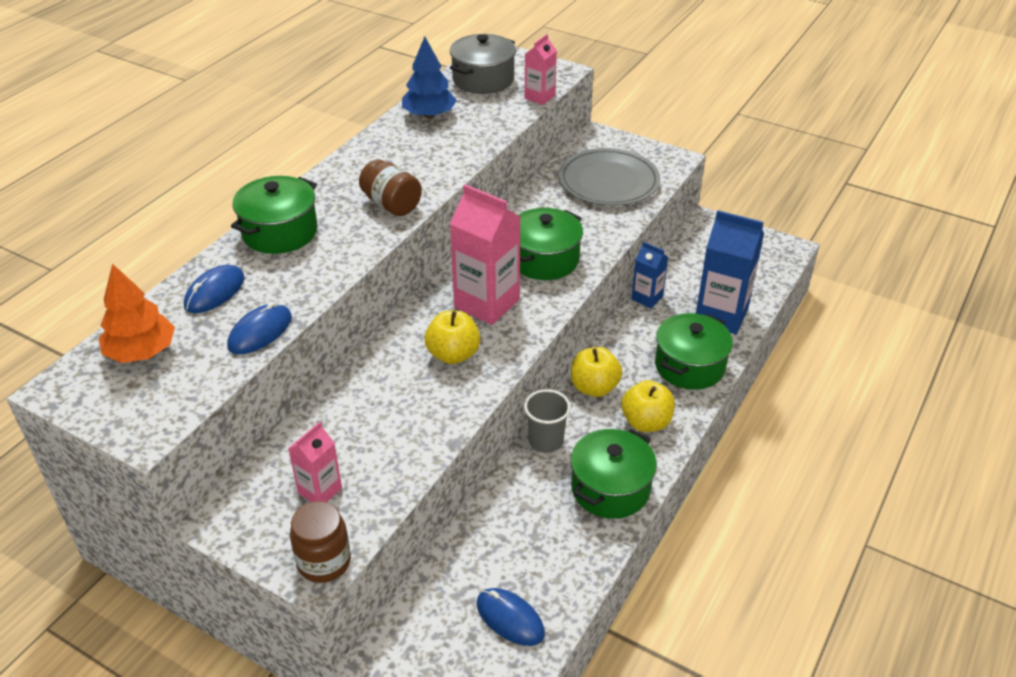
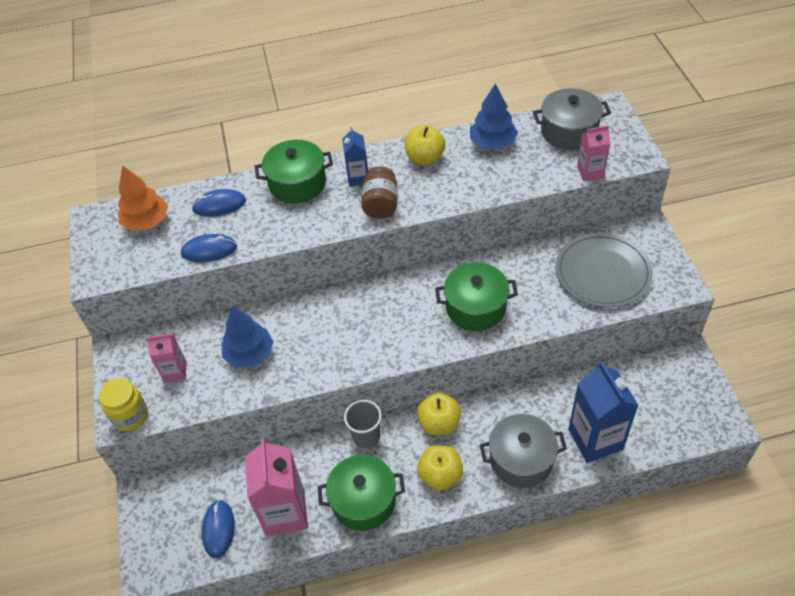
camera: 50 degrees right, 10 degrees up
brown jar [290,501,351,583] -> yellow jar [99,378,148,431]
yellow apple [425,311,480,364] -> yellow apple moved to [405,125,445,165]
pink carton [450,184,520,325] -> pink carton moved to [245,439,308,536]
blue carton [631,242,668,308] -> blue carton moved to [342,127,368,186]
green pot [655,313,733,390] -> grey pot [480,414,567,488]
none -> blue tree [222,306,274,368]

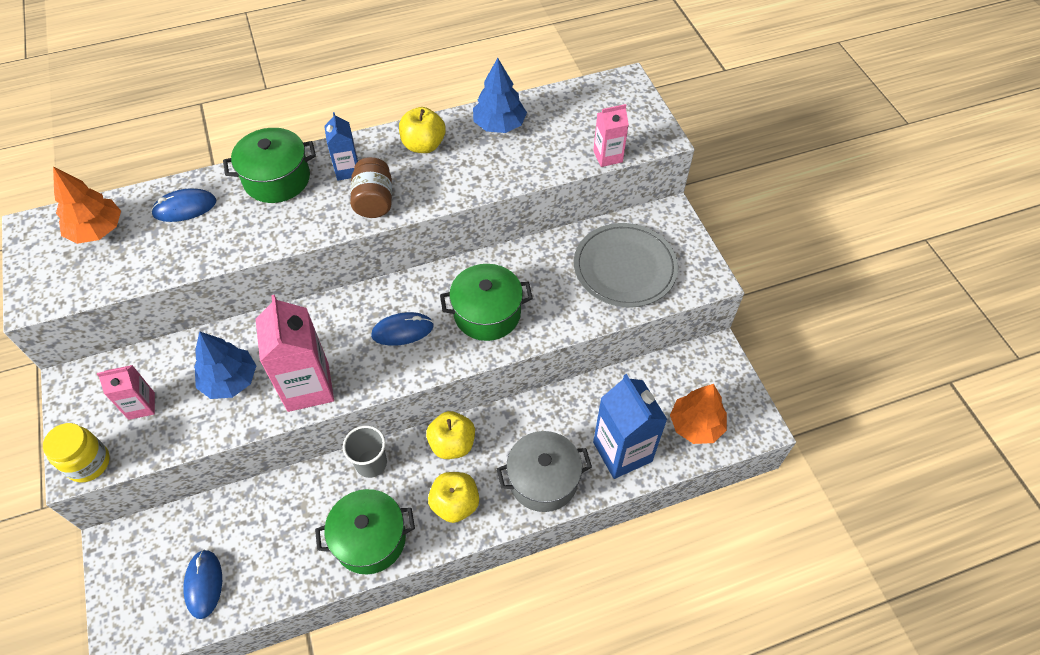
camera: 10 degrees left, 5 degrees up
blue mouse [181,234,237,262] -> blue mouse moved to [371,312,434,346]
pink carton [245,439,308,536] -> pink carton moved to [256,295,334,412]
grey pot [533,88,611,150] -> none
none -> orange tree [670,384,727,444]

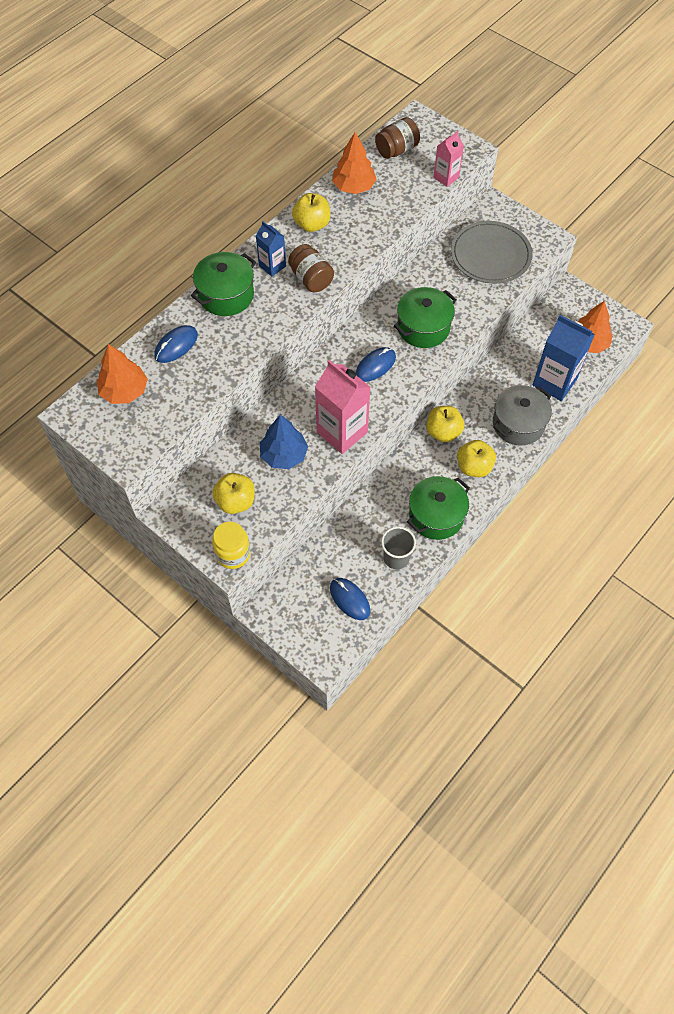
camera: 30 degrees left, 5 degrees up
pink carton [97,365,155,420] -> yellow apple [213,473,255,514]
grey cup [343,425,387,478] -> grey cup moved to [381,526,416,569]
blue tree [473,58,527,133] -> orange tree [332,132,377,194]
none -> brown jar [375,117,420,159]

